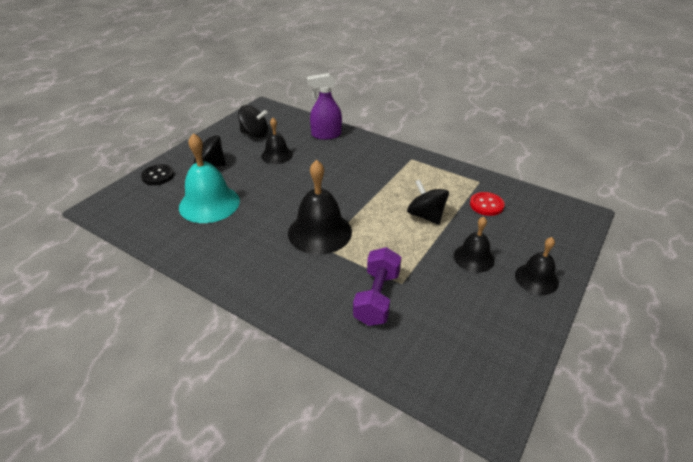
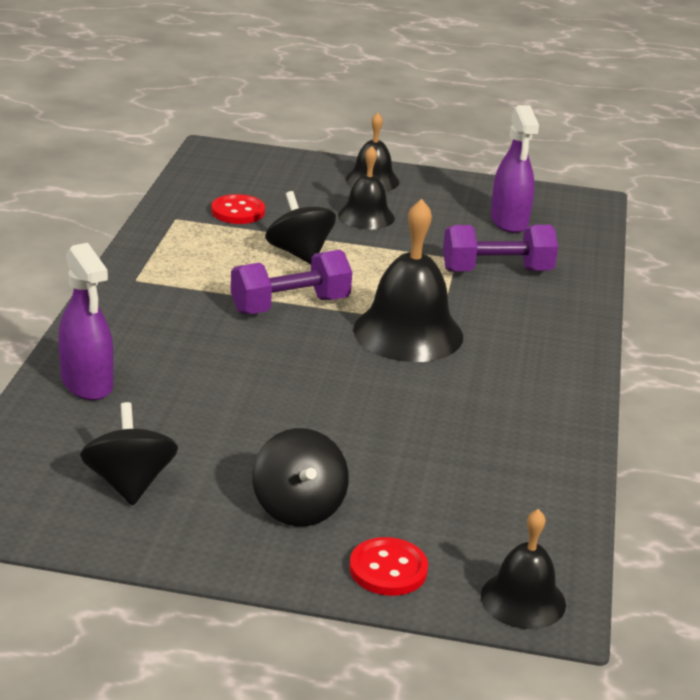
camera: 115 degrees left, 10 degrees down
black button [141,164,174,185] -> red button [349,537,428,596]
turquoise bell [179,133,240,223] -> none
black bell [261,118,293,164] -> black bell moved to [481,509,566,629]
black spinning top [407,180,449,225] -> black spinning top turned 120 degrees clockwise [265,191,336,264]
none -> purple dumbbell [231,250,352,314]
none -> purple spray bottle [491,105,539,233]

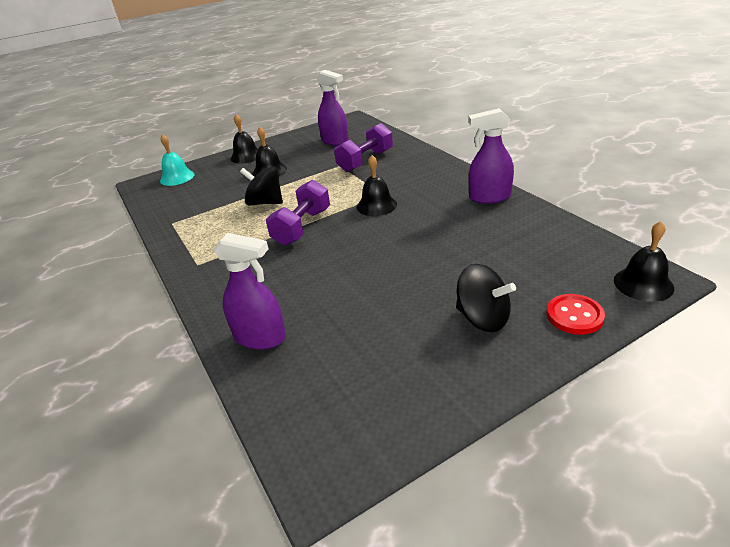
camera: 35 degrees left, 5 degrees up
black spinning top [80,402,178,505] -> none
red button [211,194,265,224] -> none
black bell [353,199,463,362] -> black bell [357,155,397,216], size x0.59
none -> turquoise bell [160,134,194,186]
none -> purple spray bottle [468,108,514,203]

